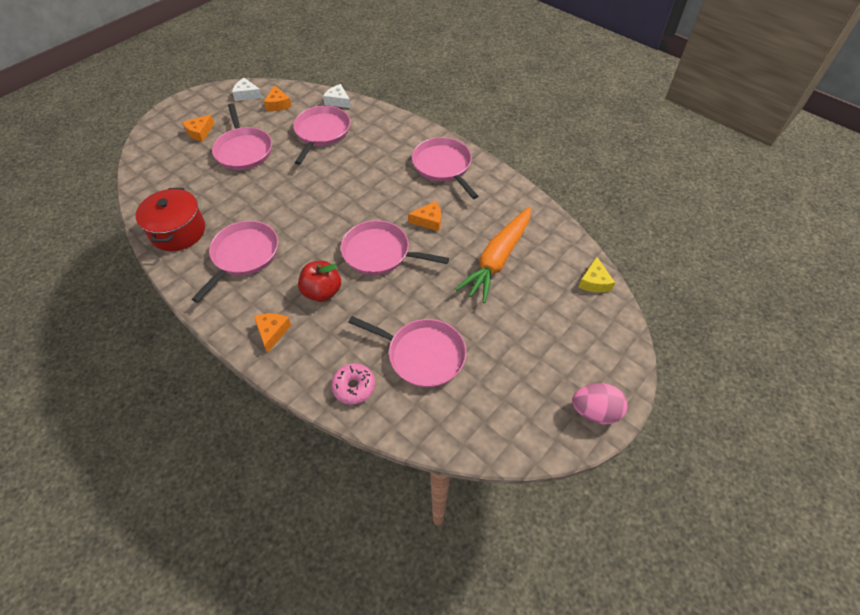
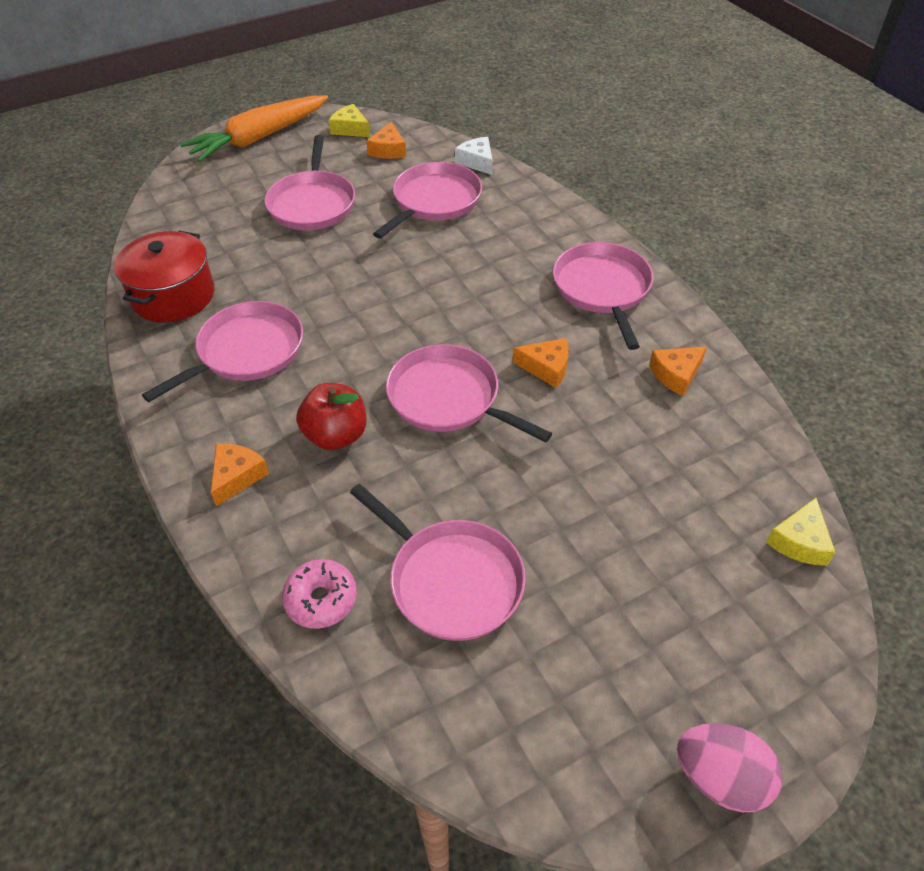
camera: 20 degrees right, 5 degrees down
orange cheese [182,115,214,142] -> orange cheese moved to [649,346,707,396]
white cheese [232,78,262,101] -> yellow cheese [329,104,370,137]
orange carrot [456,207,531,303] -> orange carrot moved to [180,95,328,162]

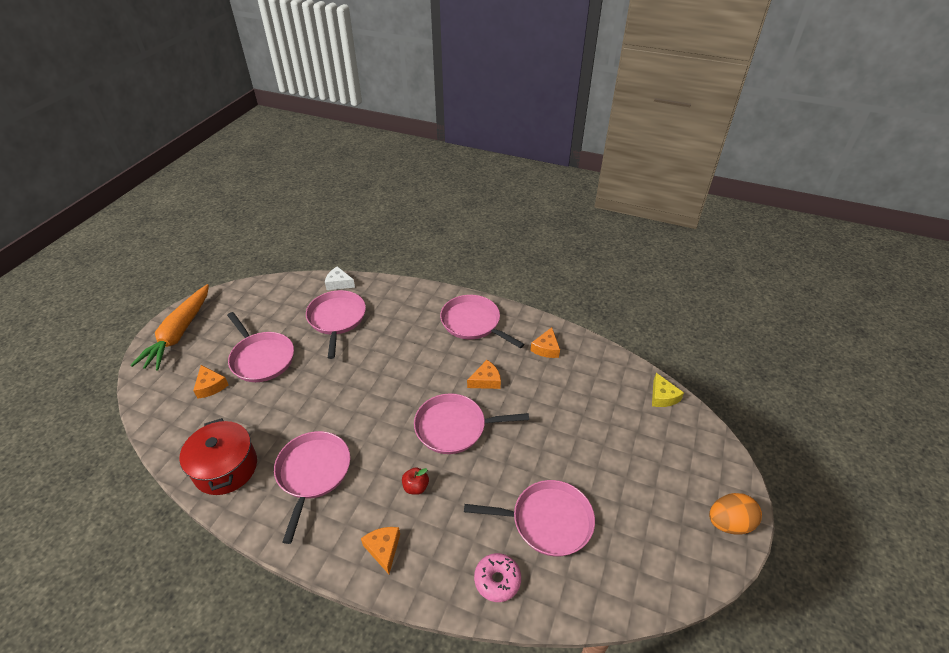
camera: 40 degrees left, 5 degrees down
red apple [296,383,366,450] -> red apple [402,467,429,495], size x0.60
yellow cheese [329,104,370,137] -> none
orange cheese [366,122,406,159] -> orange cheese moved to [193,365,229,398]
pink egg [677,723,782,812] -> orange egg [709,493,762,535]

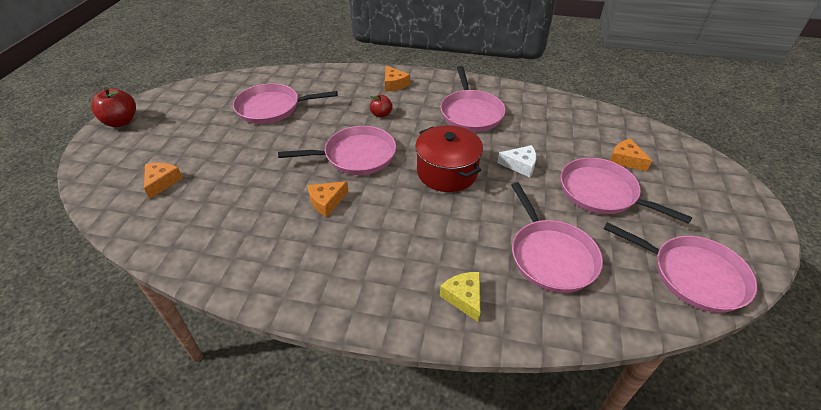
camera: 170 degrees right, 0 degrees up
orange carrot [130,284,209,371] -> none
red pot [179,418,257,495] -> red pot moved to [415,125,483,192]
white cheese [325,266,355,290] -> white cheese moved to [497,145,536,177]
pink pan [440,295,524,348] -> pink pan moved to [604,222,757,313]
pink donut [474,553,521,602] -> none
orange cheese [530,327,560,358] -> orange cheese moved to [144,163,183,199]
yellow cheese [652,373,684,407] -> yellow cheese moved to [440,272,480,322]
orange egg [709,493,762,535] -> red apple [91,87,136,127]

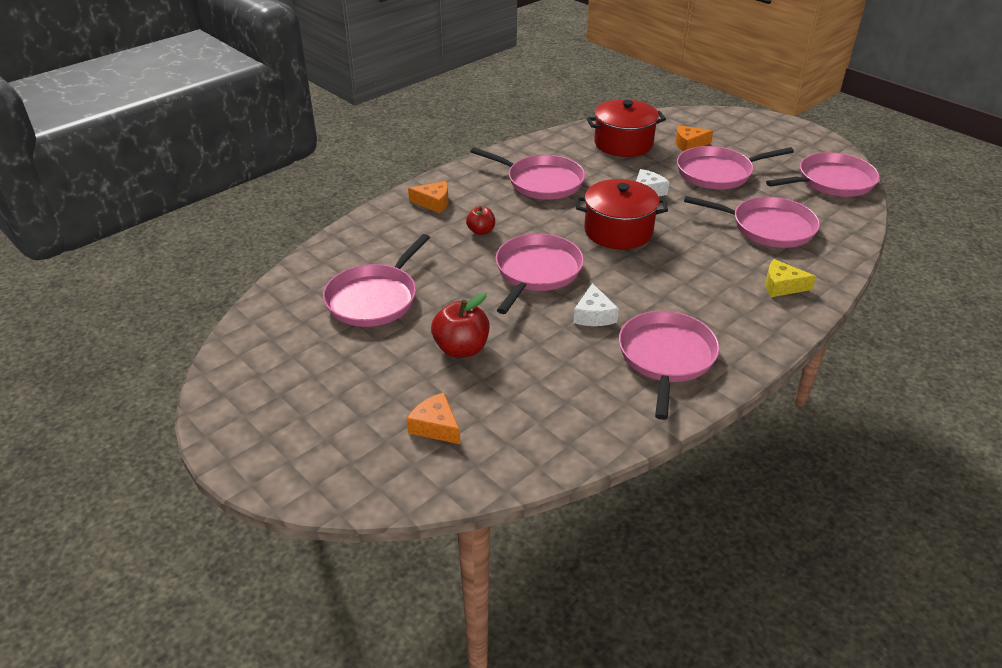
camera: 55 degrees left, 5 degrees down
red apple [91,87,136,127] -> red apple moved to [431,293,489,358]
orange cheese [308,181,348,217] -> white cheese [573,283,619,326]
none -> red pot [586,99,666,157]
none -> pink pan [619,311,719,420]

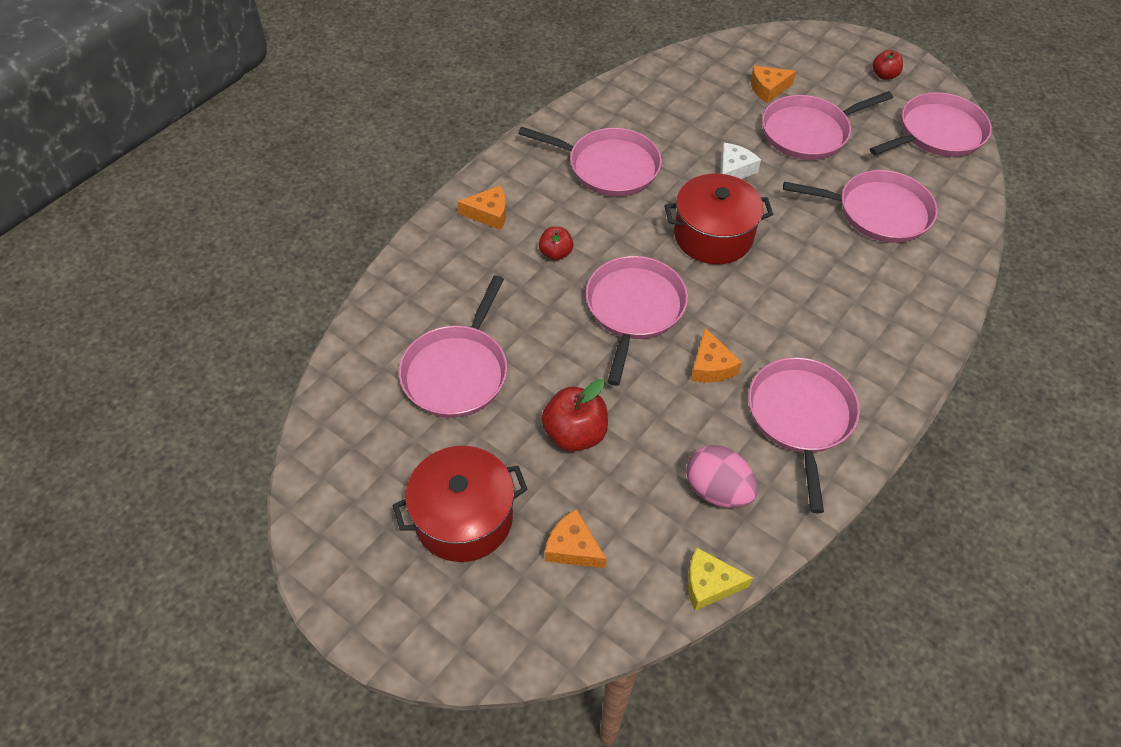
camera: 10 degrees left, 15 degrees up
white cheese [573,283,619,326] -> orange cheese [690,328,742,383]
red pot [586,99,666,157] -> red pot moved to [392,446,528,562]
yellow cheese [766,259,816,297] -> yellow cheese moved to [687,548,753,611]
none -> pink egg [686,445,758,508]
none -> red apple [872,50,903,80]

